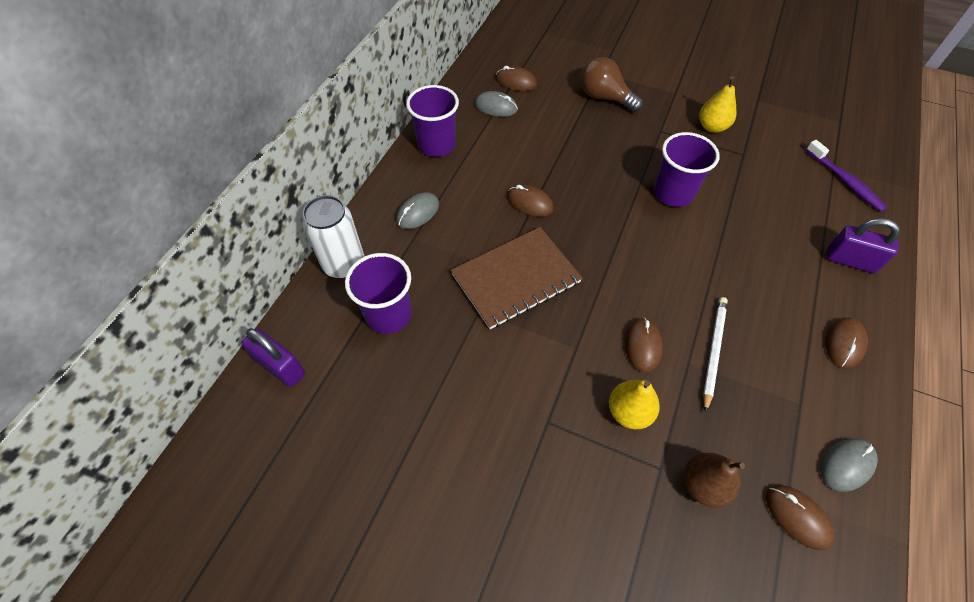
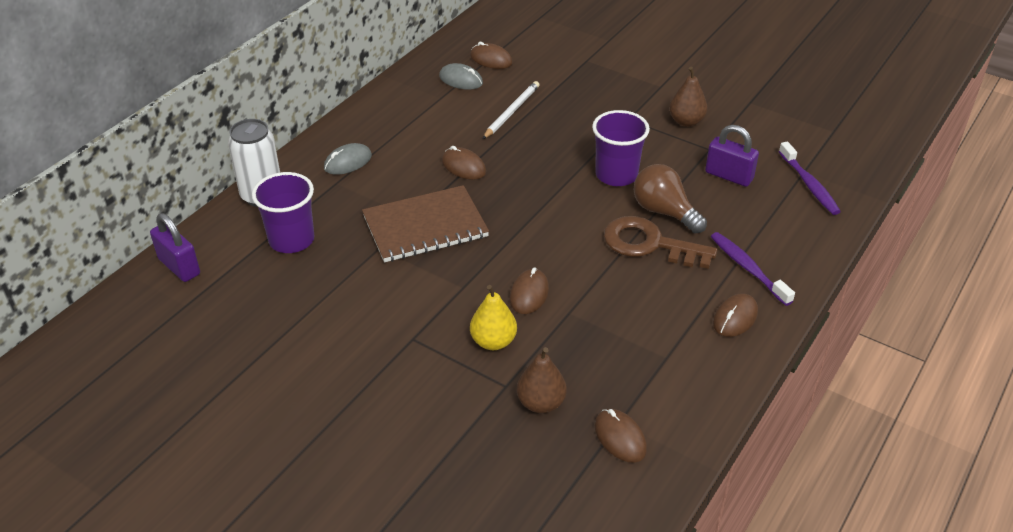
camera: 10 degrees right, 15 degrees down
purple cup [406,85,459,157] -> none
brown light bulb [581,57,643,112] -> brown light bulb moved to [634,164,707,233]
yellow pear [699,76,736,133] -> brown pear [669,67,708,127]
white pencil [703,297,728,413] -> white pencil moved to [483,81,540,139]
grey mouse [820,438,878,492] -> none
purple padlock [826,218,900,273] -> purple padlock moved to [705,125,759,187]
none -> brown key [604,216,718,269]
none -> purple toothbrush [711,232,795,306]

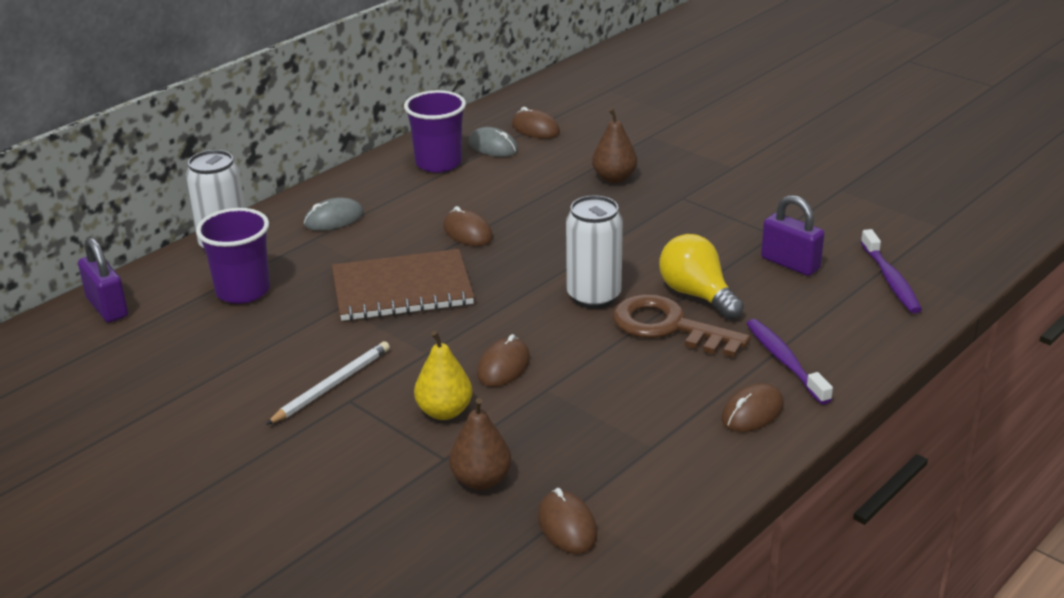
camera: 10 degrees right, 10 degrees down
white pencil [483,81,540,139] -> white pencil moved to [266,341,390,425]
purple cup [592,110,650,186] -> purple cup moved to [404,90,466,173]
brown light bulb [634,164,707,233] -> yellow light bulb [659,234,744,320]
brown pear [669,67,708,127] -> brown pear moved to [592,108,637,183]
none -> white can [566,195,623,309]

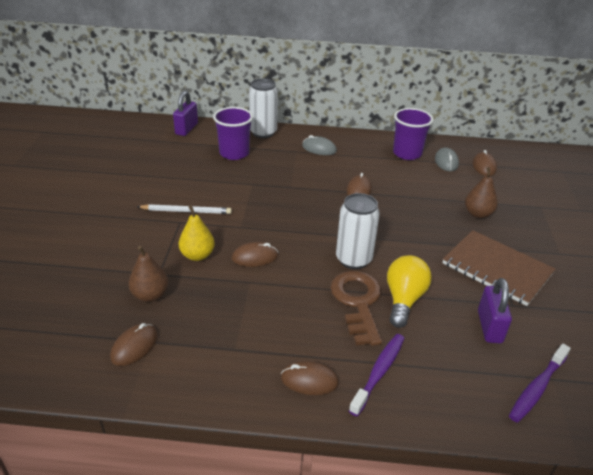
camera: 50 degrees right, 5 degrees up
brown notebook [332,249,474,321] -> brown notebook moved to [443,230,555,306]

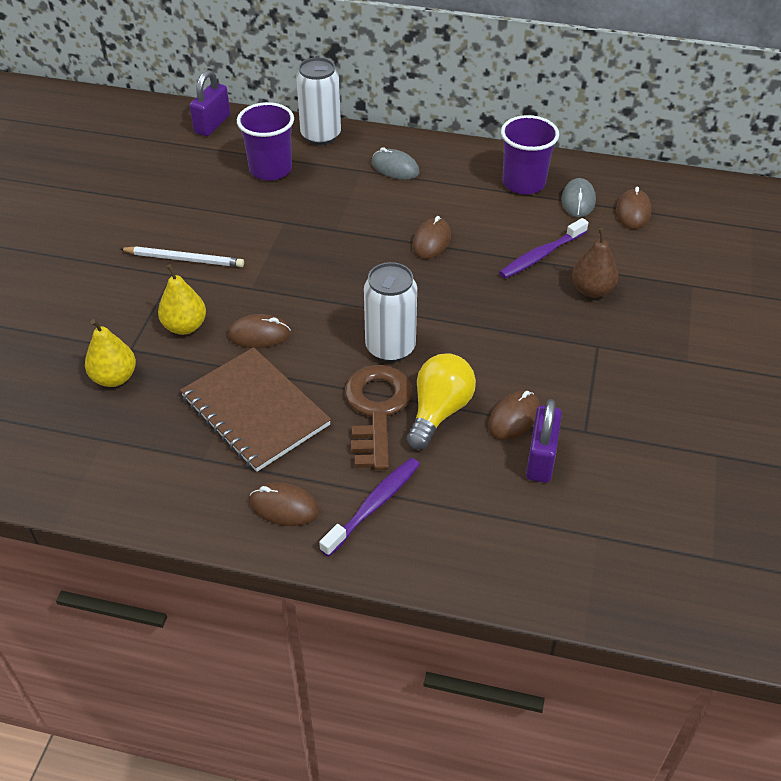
camera: 10 degrees right, 10 degrees up
brown mouse [110,323,158,366] -> brown mouse moved to [488,391,540,440]
brown pear [128,246,169,302] -> yellow pear [85,319,136,387]
brown notebook [443,230,555,306] -> brown notebook moved to [180,347,331,472]
purple toothbrush [509,344,571,423] -> purple toothbrush moved to [499,218,588,279]

